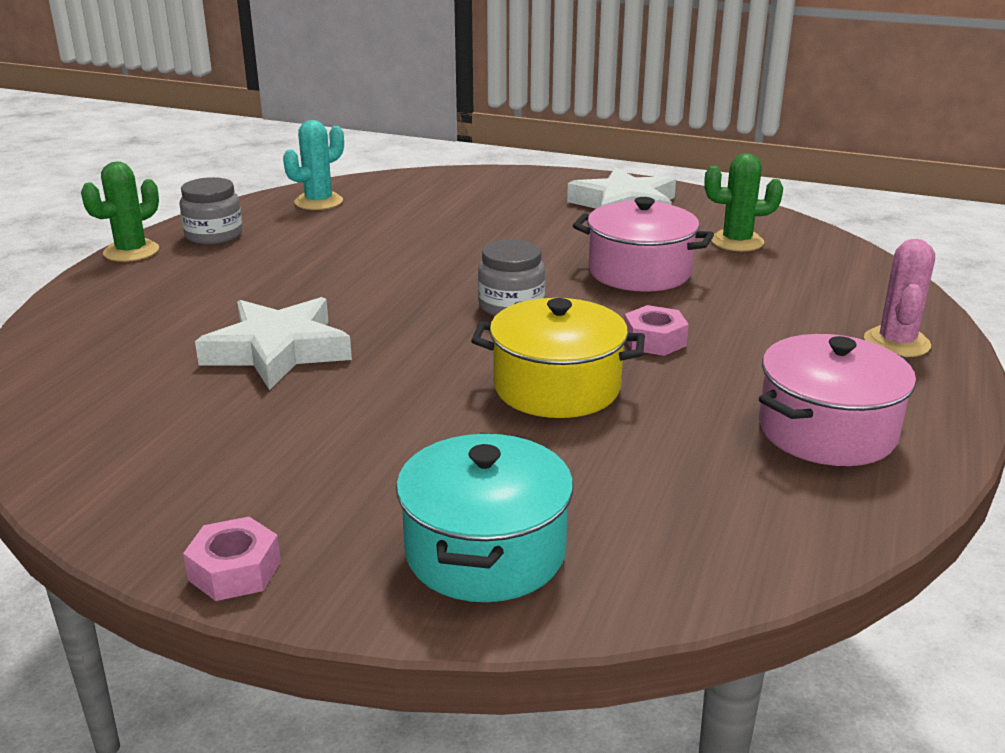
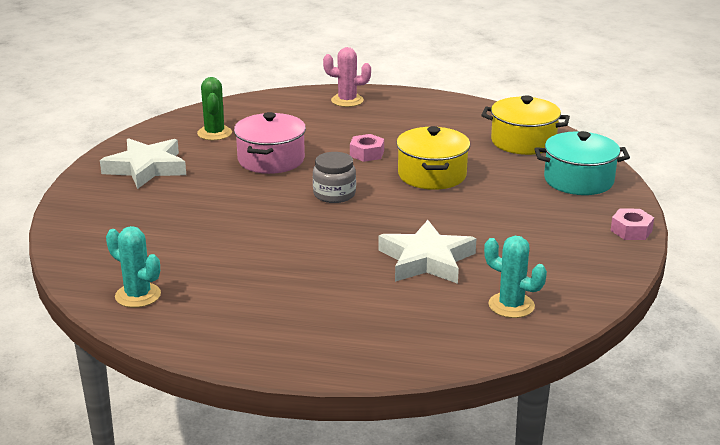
camera: 100 degrees left, 0 degrees up
green cactus [81,162,159,262] -> none
grey jar [180,177,243,244] -> none
pink pot [759,334,916,466] -> none
none -> yellow pot [482,95,570,155]
none -> turquoise cactus [484,236,547,318]

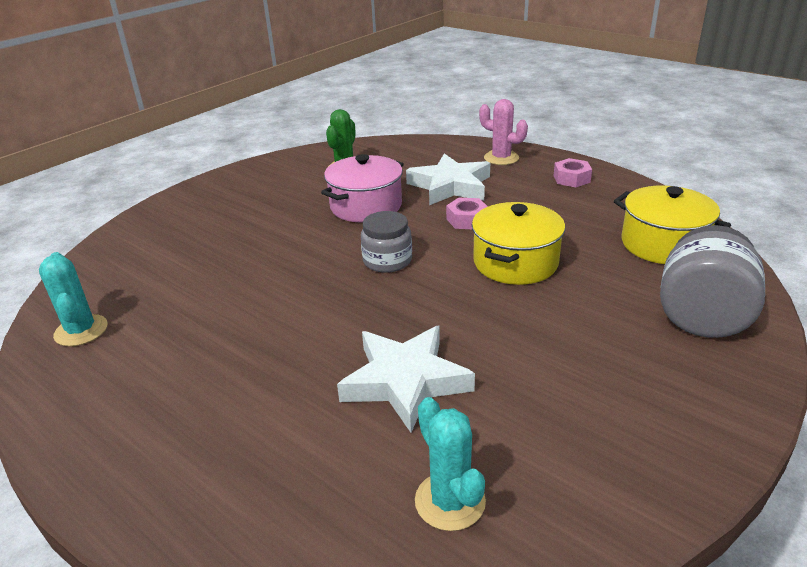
camera: 30 degrees right, 5 degrees up
white star [100,138,186,189] -> white star moved to [406,153,490,205]
turquoise pot [535,131,630,195] -> grey jar [660,225,765,338]
pink nut [611,208,654,240] -> pink nut moved to [554,158,592,187]

